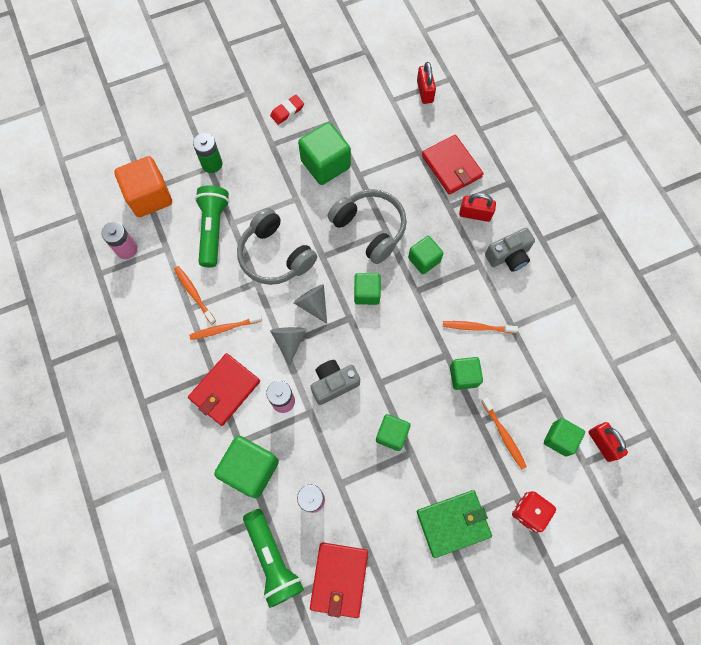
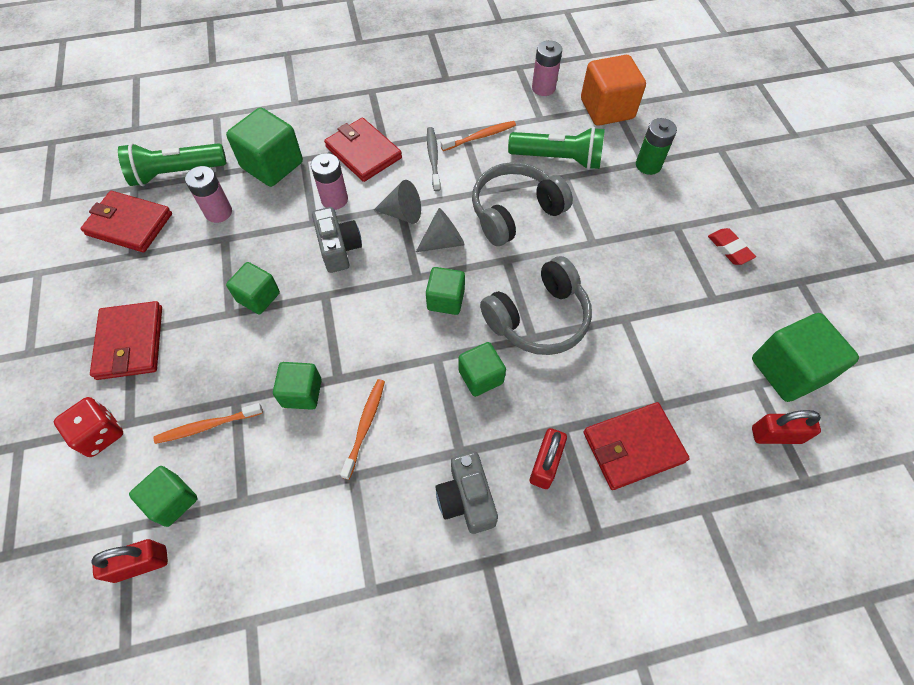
camera: 100 degrees right, 10 degrees down
orange toothbrush [189,314,262,340] -> grey toothbrush [427,127,440,191]
green cube [298,122,351,185] -> green cube moved to [752,313,859,402]
green wallet [417,490,492,558] -> red wallet [90,301,162,380]

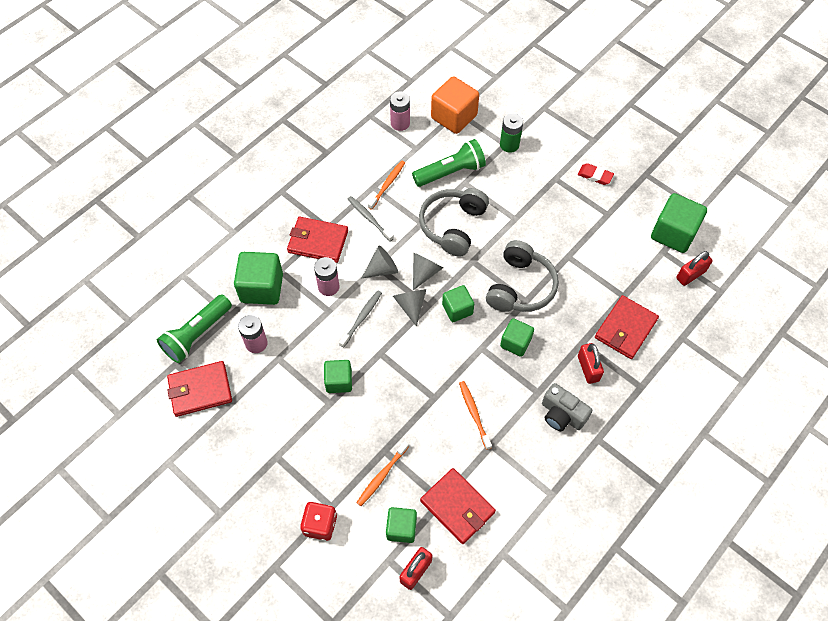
camera: 35 degrees left, 0 degrees up
red wallet [90,301,162,380] -> red wallet moved to [420,468,496,544]
green cube [273,362,322,410] -> none
grey camera [312,207,362,273] -> grey toothbrush [339,291,382,347]
none -> grey cone [393,289,426,327]

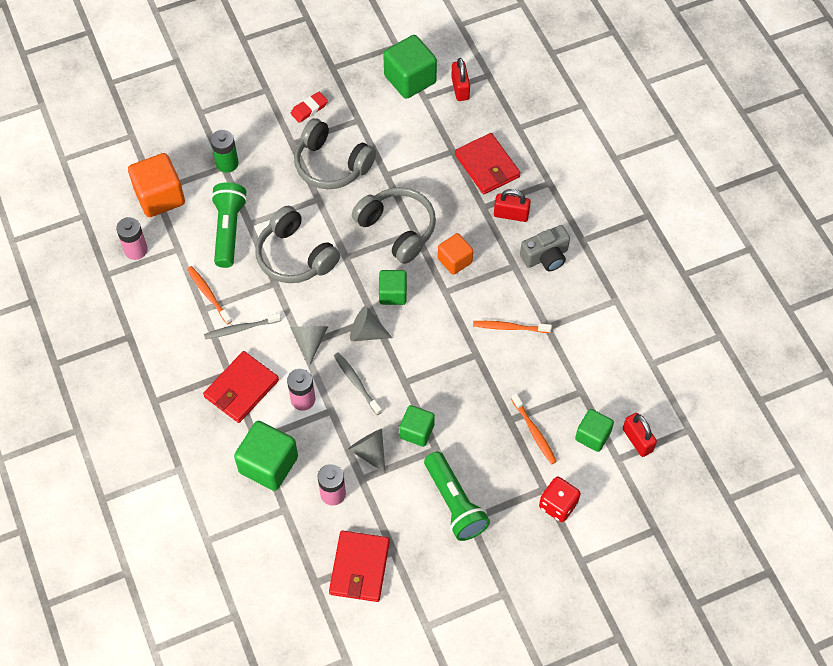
camera: 65 degrees left, 0 degrees up
green flashlight [157,294,232,363] -> green flashlight moved to [424,451,490,541]
grey cone [413,253,443,290] -> grey cone moved to [348,429,385,473]
red wallet [420,468,496,544] -> none
green cube [500,318,534,357] -> orange cube [438,233,473,275]
none -> grey headphones [294,118,376,189]

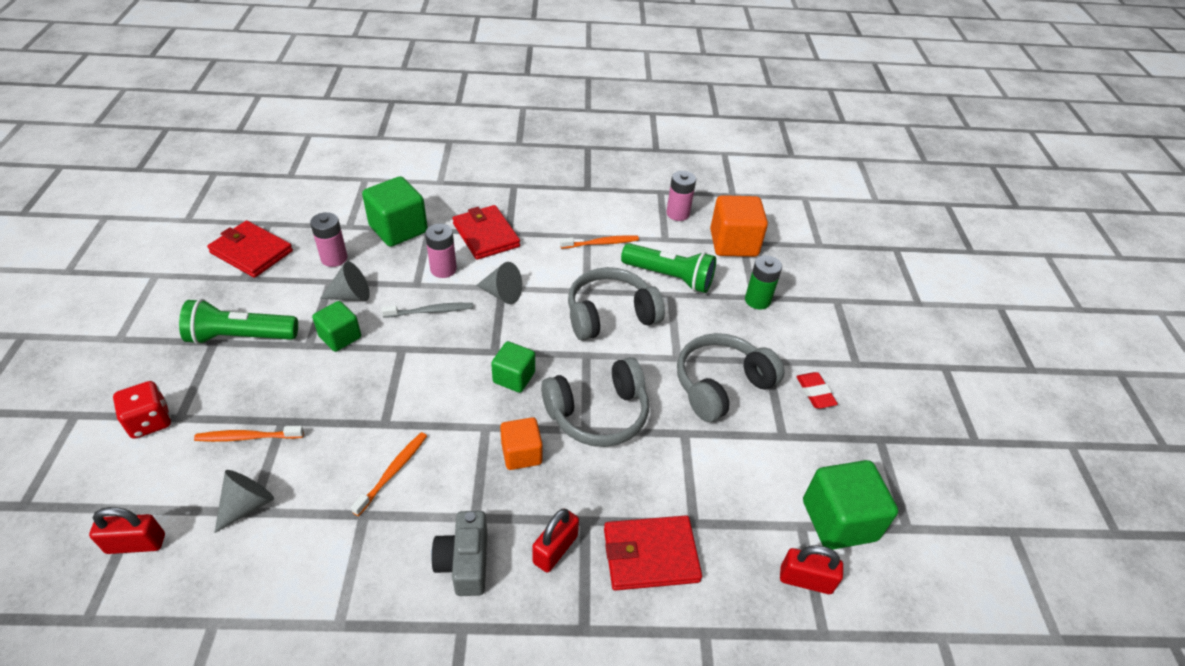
camera: 110 degrees right, 15 degrees down
grey toothbrush [204,313,281,339] -> none
grey cone [350,306,392,341] -> grey cone moved to [215,470,274,533]
green cube [575,409,614,452] -> none

